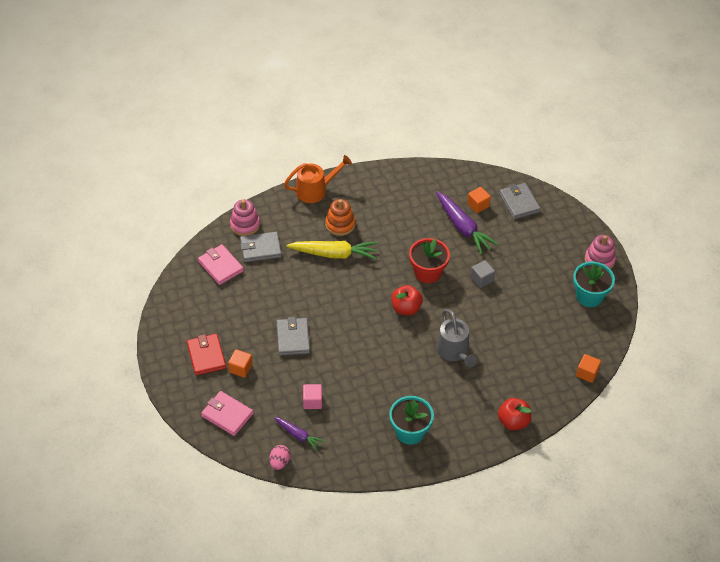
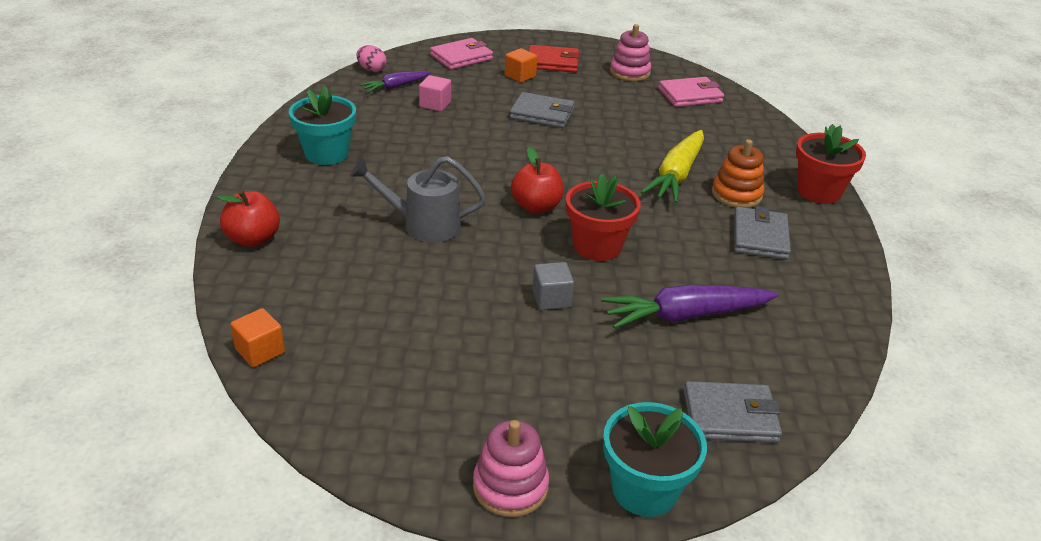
camera: 110 degrees right, 15 degrees down
pink stacking toy [230,199,260,236] -> pink stacking toy moved to [610,24,651,81]
grey wallet [240,232,282,262] -> grey wallet moved to [734,206,791,260]
orange watering can [283,155,352,203] -> red flower pot [796,124,866,204]
orange cube [467,187,491,213] -> none
turquoise flower pot [573,262,615,307] -> turquoise flower pot moved to [603,402,707,517]

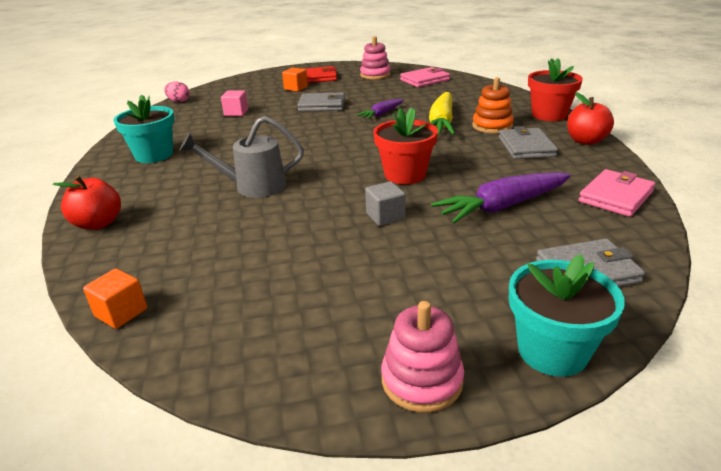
camera: 10 degrees left, 5 degrees down
purple carrot [360,71,431,92] -> purple carrot moved to [356,99,404,119]
pink wallet [430,38,493,70] -> pink wallet moved to [579,169,655,217]
red apple [511,147,564,214] -> red apple moved to [567,92,614,145]

